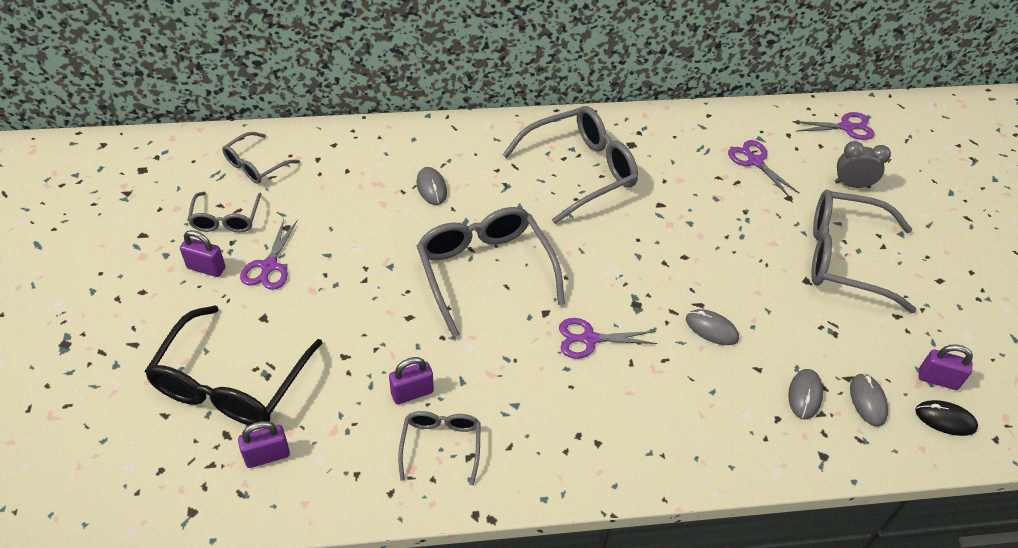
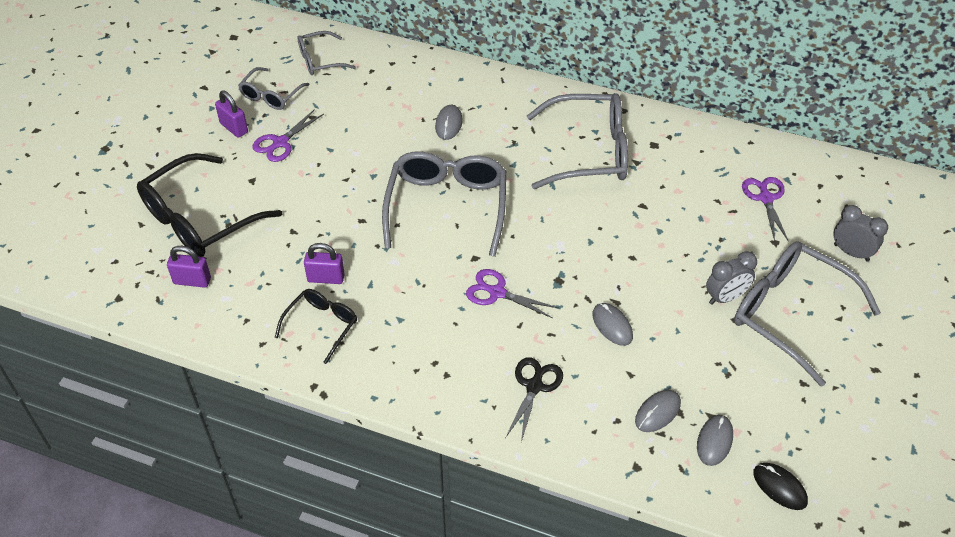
camera: 30 degrees right, 0 degrees up
grey glasses [398,411,481,485] -> black glasses [275,289,357,364]
purple scissors [793,112,875,140] -> none
purple padlock [919,344,973,390] -> none
none -> black scissors [505,357,563,442]
none -> grey clock [706,251,757,305]

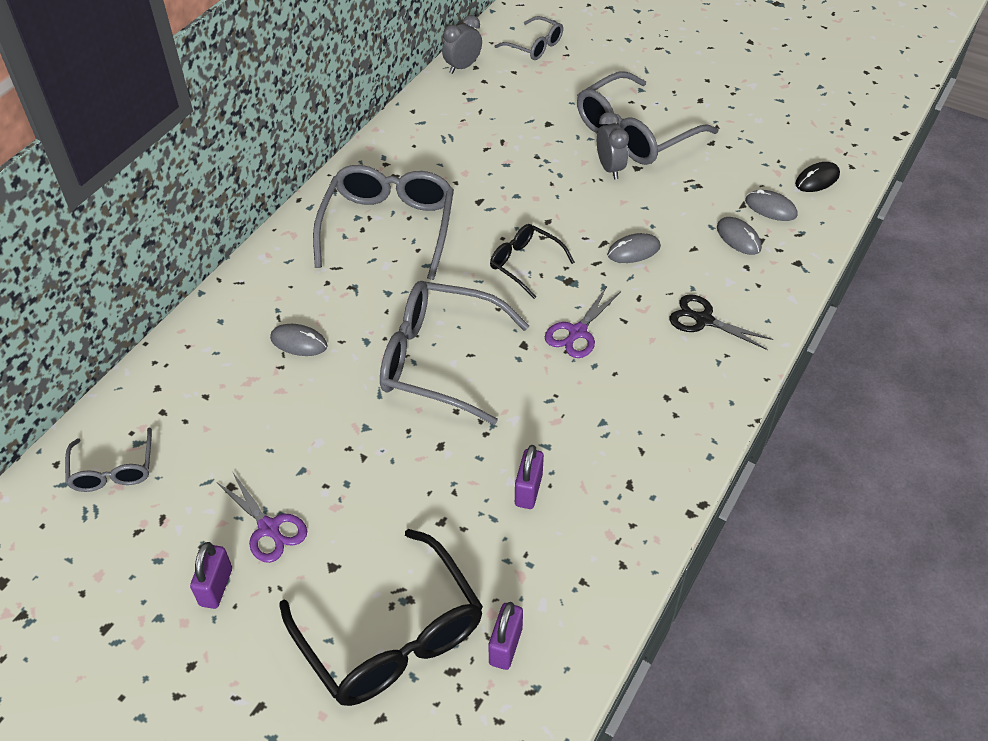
camera: 80 degrees left, 0 degrees up
purple padlock [215,90,248,138] -> purple padlock turned 45 degrees counterclockwise [190,542,232,609]
grey glasses [238,67,310,110] -> grey glasses moved to [494,16,563,60]
black glasses [275,289,357,364] -> black glasses moved to [490,224,575,299]
purple scissors [742,177,789,242] -> none
grey clock [834,205,888,261] -> grey clock moved to [442,15,482,74]

